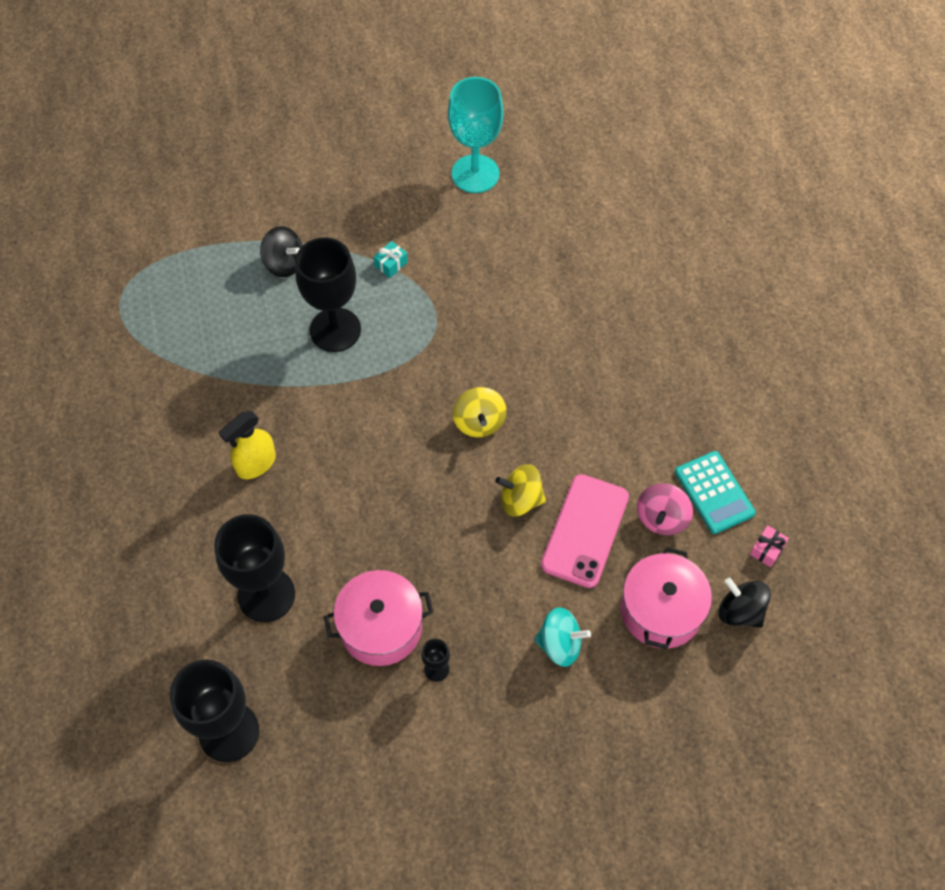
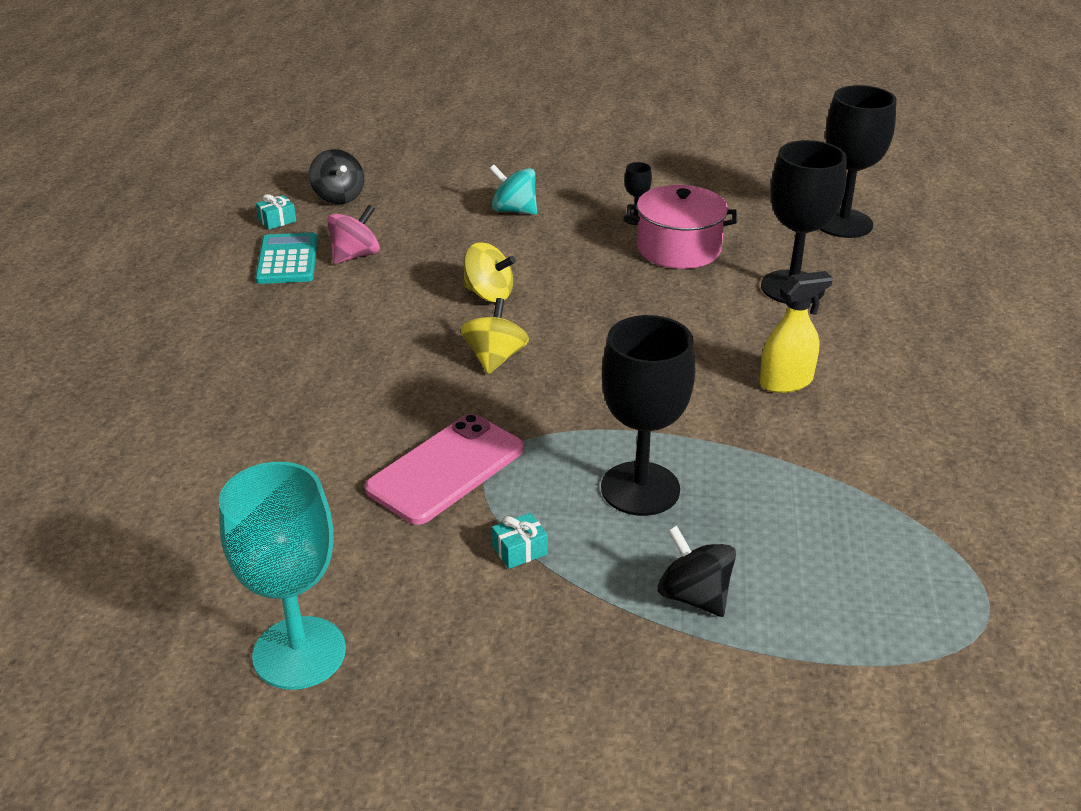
camera: 160 degrees left, 25 degrees down
pink phone [541,474,629,588] -> pink phone moved to [365,414,524,525]
pink pot [621,547,712,649] -> none
pink gift [750,525,789,567] -> turquoise gift [256,194,296,230]

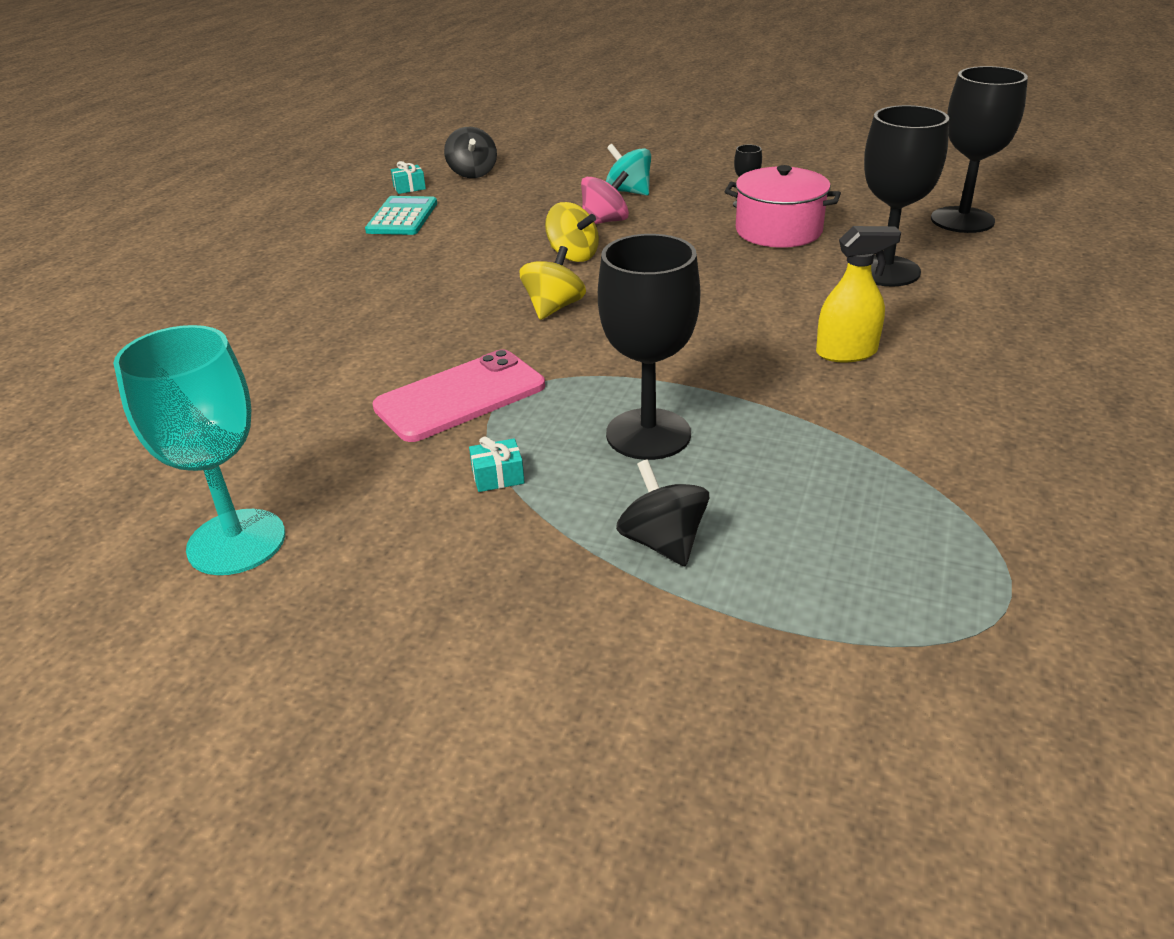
camera: 15 degrees right, 0 degrees up
pink spinning top [327,204,380,264] -> pink spinning top moved to [581,171,629,224]

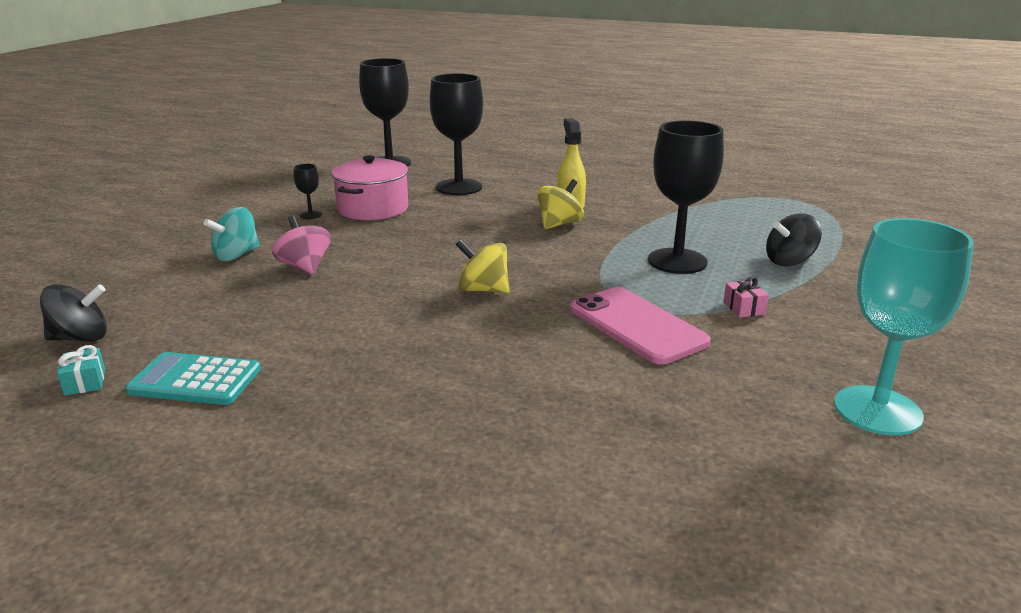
camera: 90 degrees left, 10 degrees down
turquoise gift [469,437,525,492] -> pink gift [723,277,769,318]
yellow spinning top [545,202,599,262] -> yellow spinning top moved to [537,179,584,229]

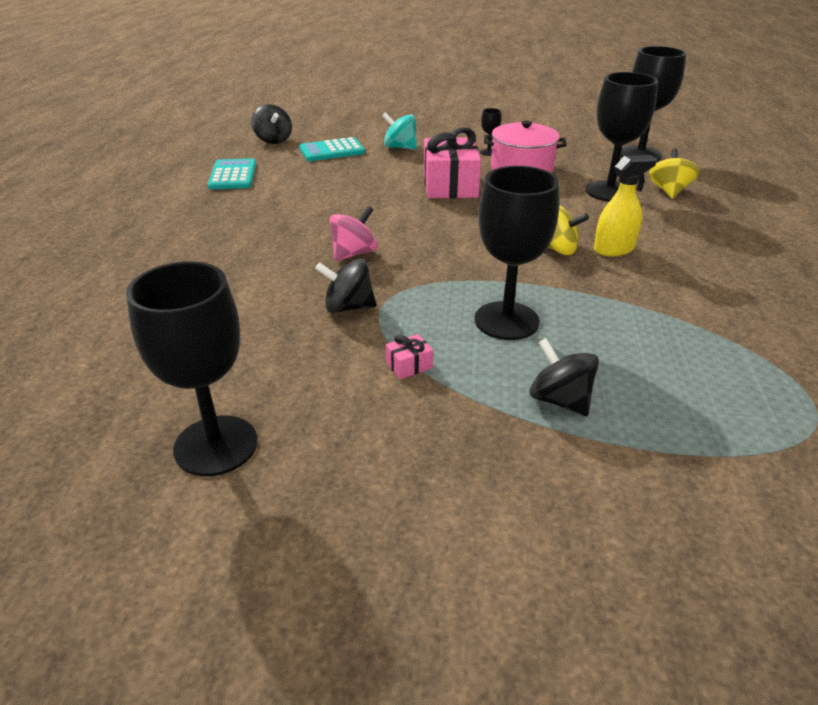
camera: 75 degrees right, 10 degrees up
turquoise gift [57,345,105,396] -> none
pink spinning top [272,216,331,275] -> pink spinning top moved to [329,206,378,261]
yellow spinning top [455,239,510,294] -> yellow spinning top moved to [648,148,700,199]
pink phone [570,287,711,364] -> black spinning top [315,258,377,313]
turquoise goblet [834,218,974,436] -> black goblet [126,261,257,476]
none -> turquoise calculator [299,137,365,161]
none -> pink gift [424,127,481,198]

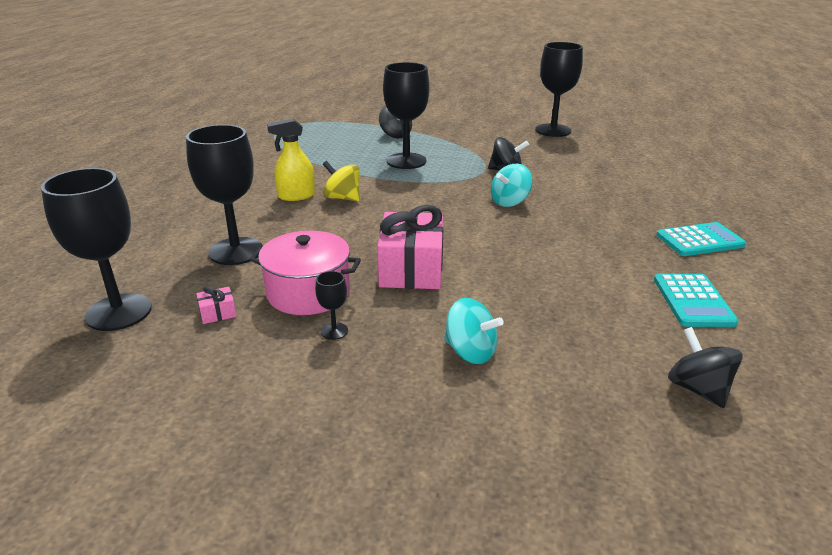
camera: 175 degrees left, 5 degrees down
turquoise calculator [299,137,365,161] -> turquoise calculator moved to [656,222,746,256]
pink spinning top [329,206,378,261] -> turquoise spinning top [491,164,532,207]
pink gift [386,334,433,379] -> pink gift moved to [196,286,237,324]
yellow spinning top [648,148,700,199] -> none

